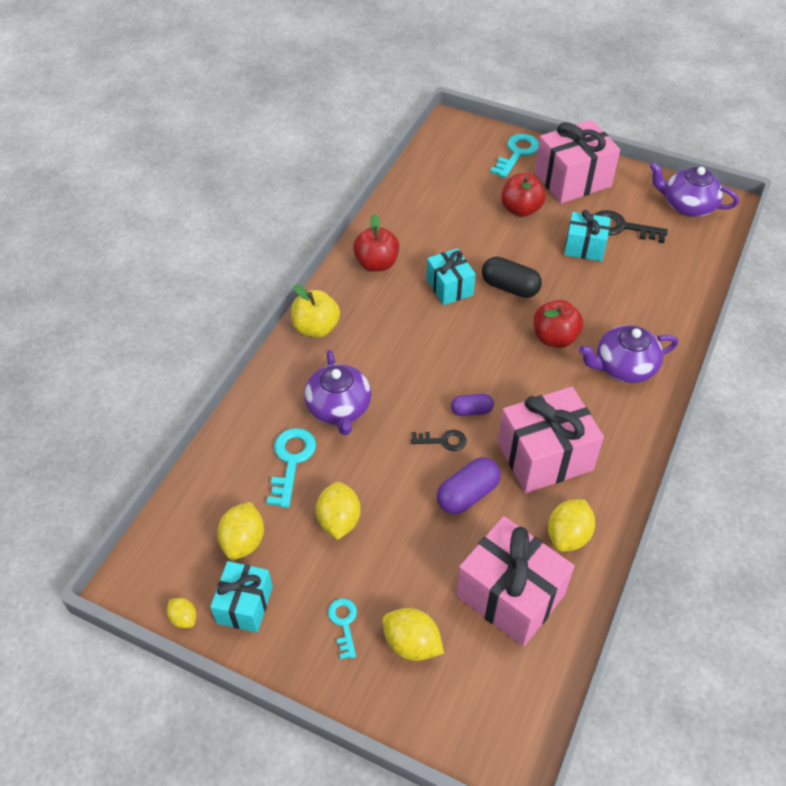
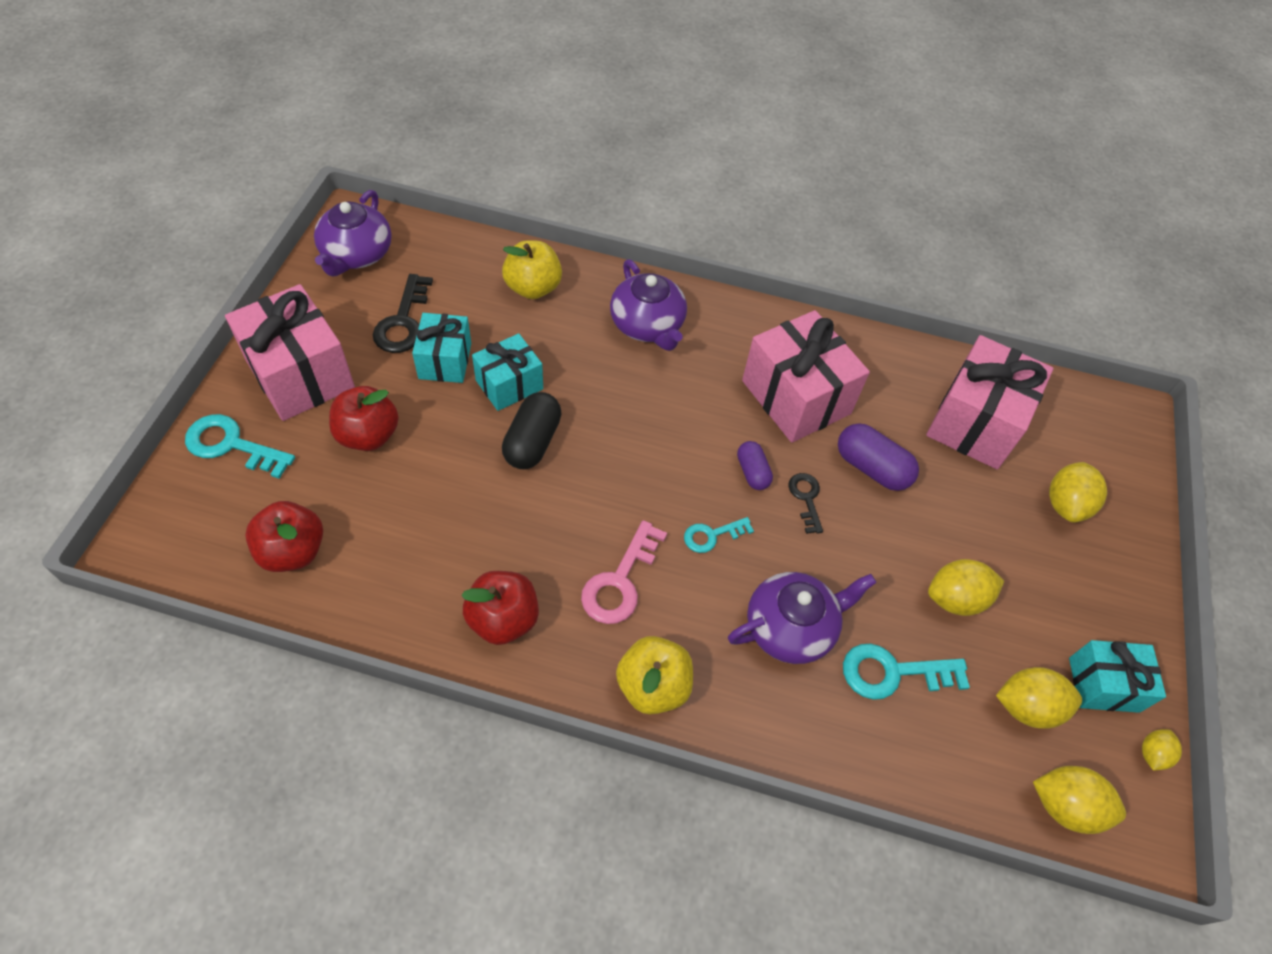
camera: 105 degrees left, 5 degrees up
turquoise key [328,598,357,659] -> turquoise key moved to [684,517,754,553]
turquoise gift [426,248,476,305] -> turquoise gift moved to [472,333,543,411]
red apple [533,300,583,348] -> red apple moved to [245,501,323,572]
yellow lemon [548,499,595,551] -> yellow lemon moved to [1033,766,1126,834]
none -> yellow apple [502,240,562,299]
none -> pink key [581,520,667,624]

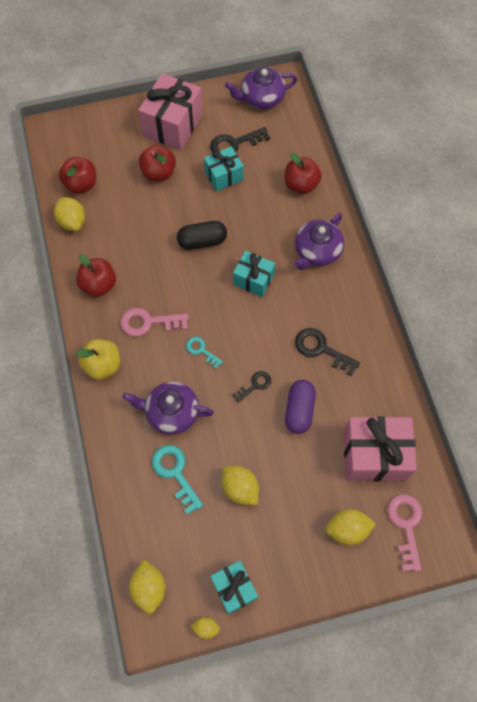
camera: 65 degrees right, 10 degrees up
turquoise key [185,414,295,479] -> none
turquoise gift [472,333,543,411] -> turquoise gift moved to [233,251,275,297]
yellow apple [502,240,562,299] -> red apple [285,152,322,194]
purple teapot [728,572,877,664] -> purple teapot turned 150 degrees clockwise [123,382,214,435]
purple capsule [737,441,773,490] -> none
pink gift [742,310,870,443] -> black key [295,328,360,376]
yellow lemon [996,667,1082,729] -> yellow lemon moved to [54,197,85,231]
none -> pink key [388,494,422,572]

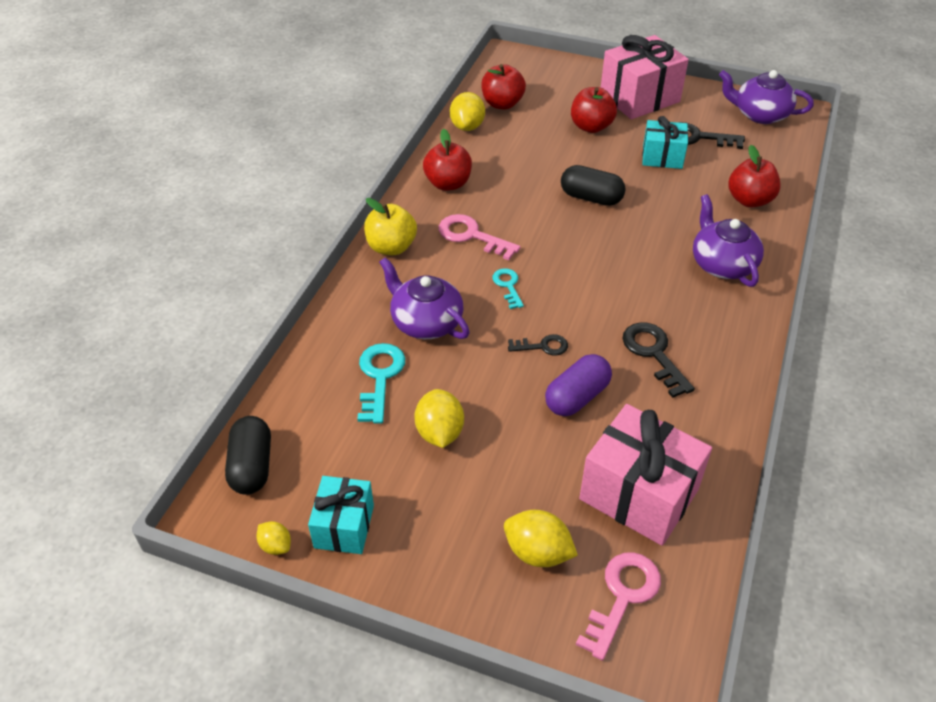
camera: 35 degrees right, 20 degrees down
yellow lemon [129,560,166,614] -> black capsule [225,416,271,495]
turquoise gift [233,251,275,297] -> none
purple teapot [294,213,344,270] -> purple teapot turned 90 degrees clockwise [693,194,764,287]

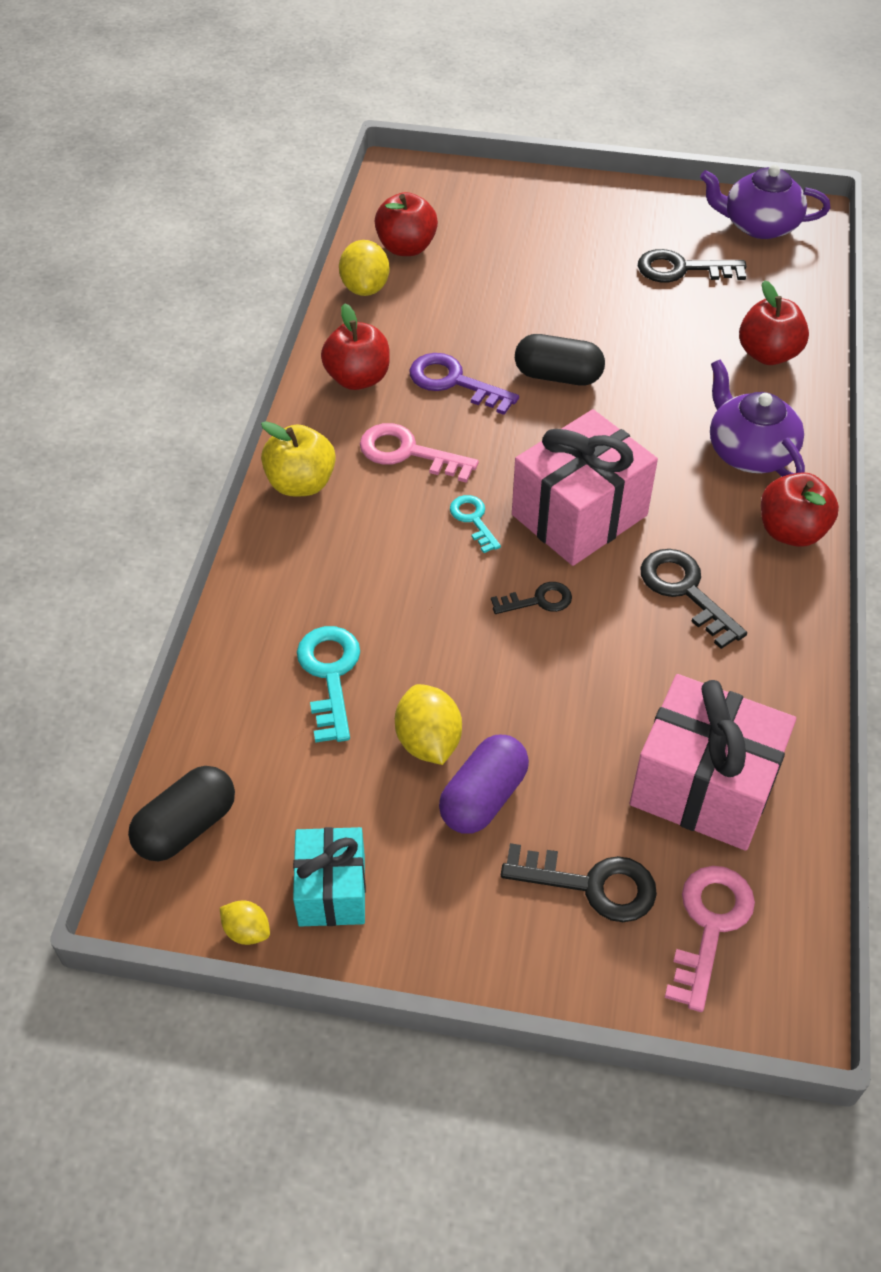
camera: 10 degrees left, 5 degrees up
black capsule [225,416,271,495] -> black capsule turned 60 degrees clockwise [128,766,235,861]
purple teapot [379,257,470,339] -> none
yellow lemon [504,510,578,567] -> black key [501,843,657,922]
purple capsule [545,354,612,416] -> purple capsule moved to [439,735,529,834]
red apple [571,87,617,133] -> red apple moved to [761,472,839,547]
pink gift [601,35,689,119] -> pink gift moved to [512,409,658,566]
turquoise gift [642,116,688,169] -> none
none -> purple key [409,353,519,415]

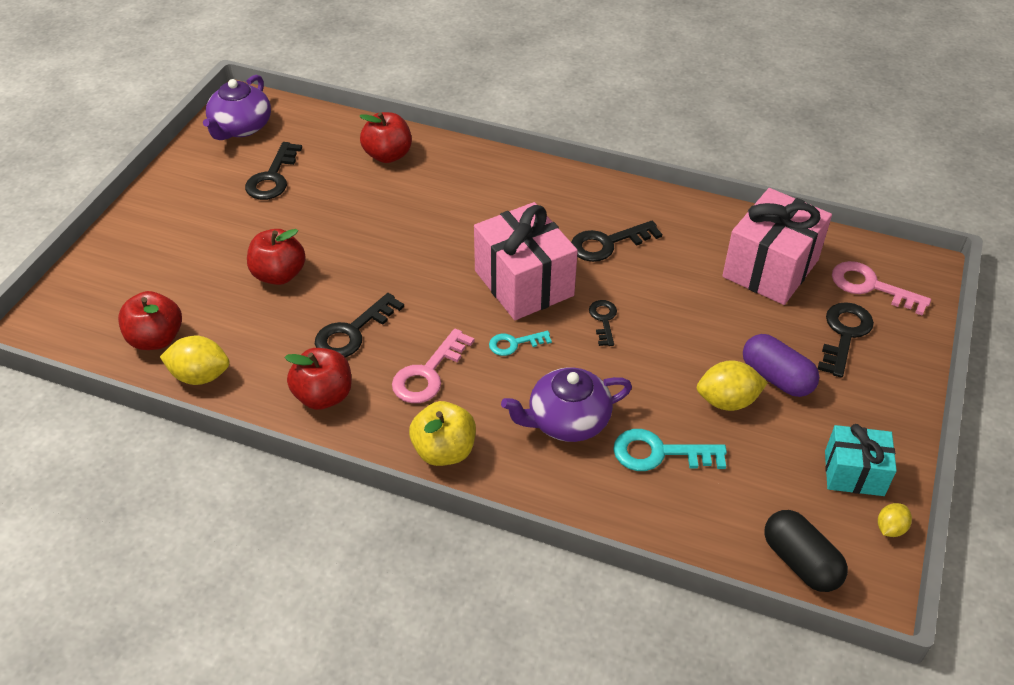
camera: 80 degrees left, 5 degrees down
purple key [409,353,519,415] -> black key [315,293,404,358]
black capsule [515,334,605,385] -> none
purple teapot [710,359,805,477] -> purple teapot moved to [501,367,632,442]
red apple [761,472,839,547] -> red apple moved to [247,229,306,285]

